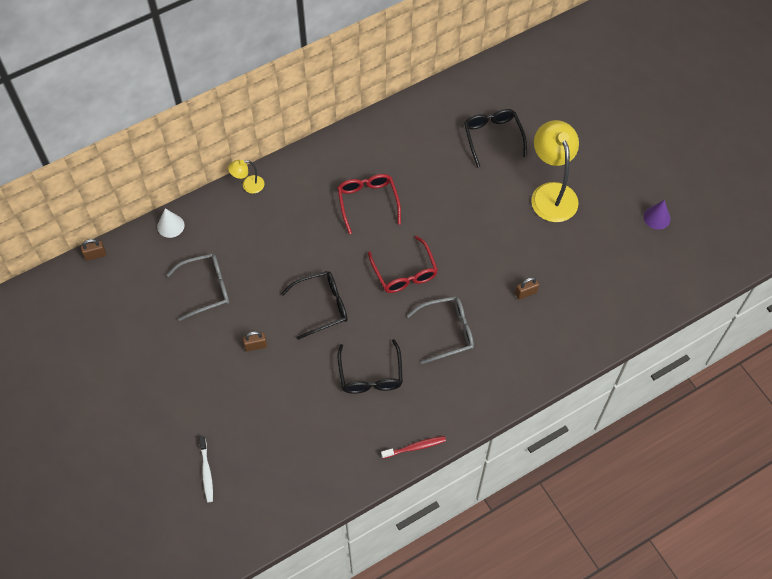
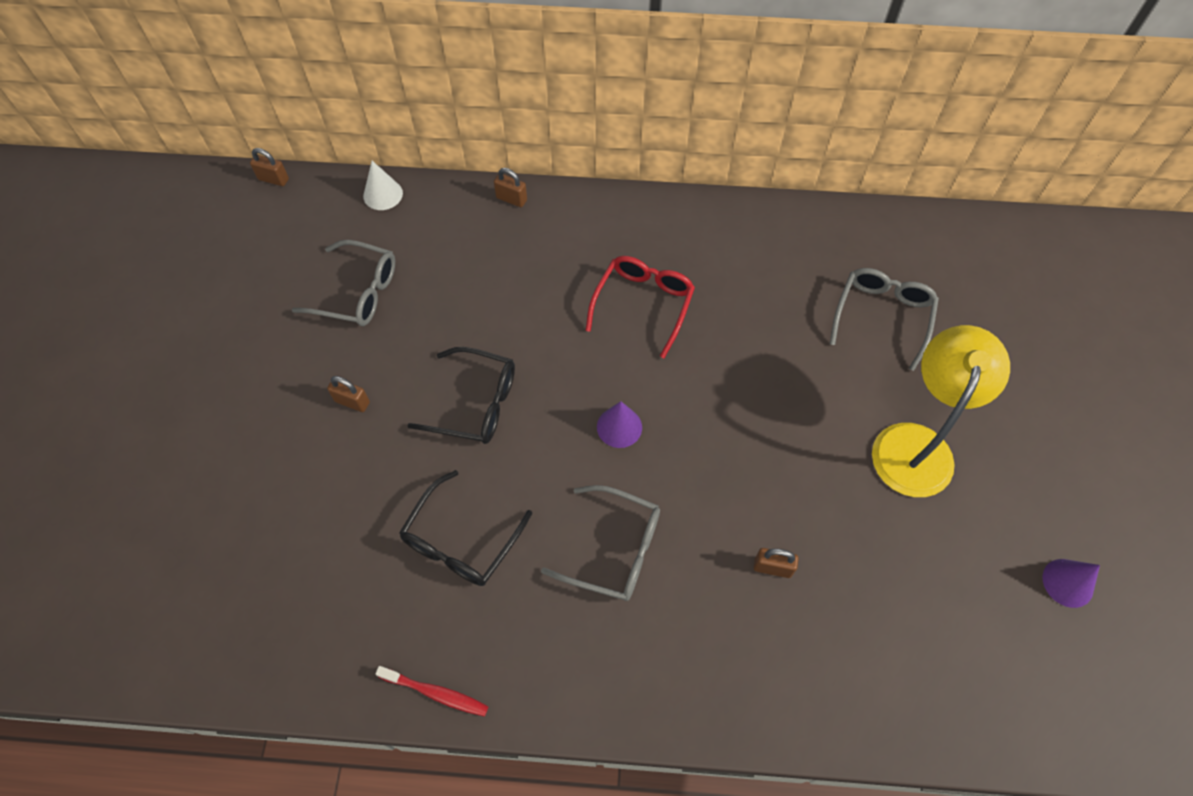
camera: 35 degrees right, 0 degrees up
white toothbrush [199,436,213,502] -> none
yellow lamp [228,160,264,193] -> brown padlock [494,168,527,207]
red glasses [368,236,438,293] -> purple cone [597,401,642,448]
black glasses [464,109,527,168] -> grey glasses [830,268,939,371]

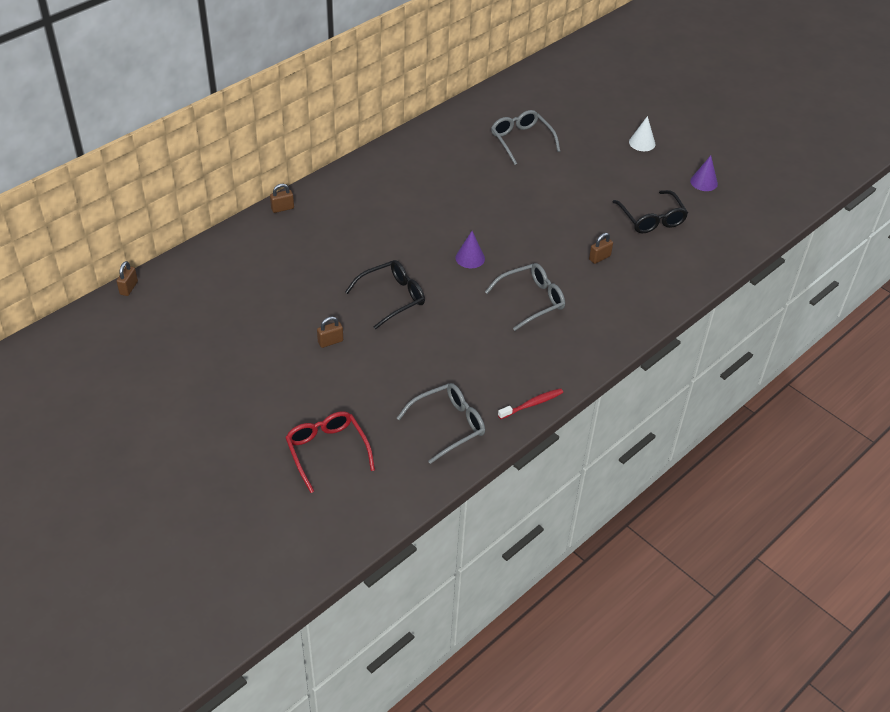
camera: 50 degrees left, 15 degrees down
brown padlock [250,148,289,186] -> brown padlock turned 45 degrees counterclockwise [117,261,138,296]
grey glasses [292,240,395,326] -> grey glasses moved to [397,383,485,464]
white cone [363,161,403,210] -> white cone moved to [629,116,655,151]
black glasses [399,470,532,586] -> black glasses moved to [613,190,688,233]
red glasses [585,256,695,358] -> red glasses moved to [285,411,375,493]
yellow lamp [872,325,1010,497] -> none

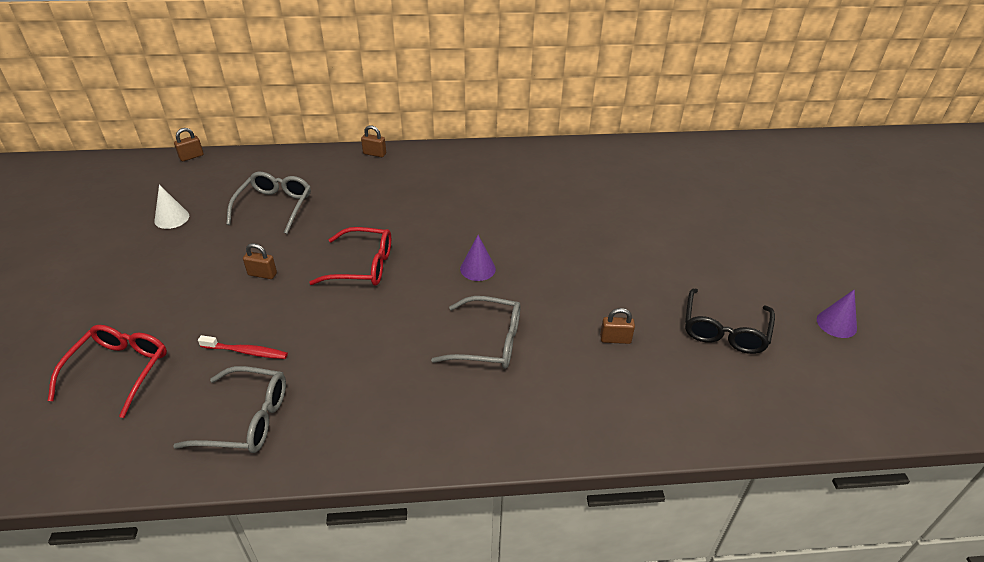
camera: 40 degrees right, 5 degrees down
black glasses [345,260,425,329] -> red glasses [309,227,391,286]
grey glasses [491,110,560,165] -> grey glasses moved to [226,172,311,234]
red toothbrush [498,388,563,419] -> red toothbrush moved to [198,335,288,359]
white cone [629,116,655,151] -> white cone moved to [154,185,189,229]

